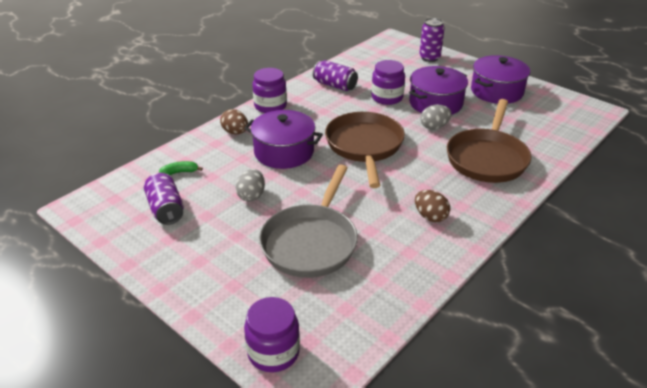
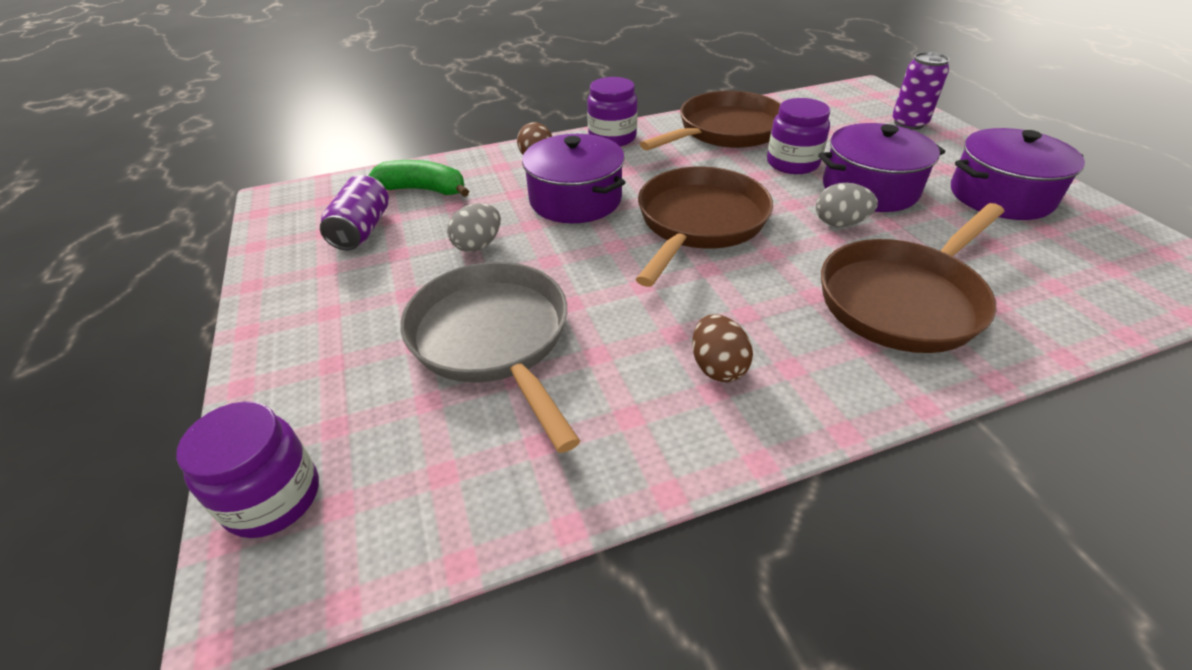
camera: 30 degrees right, 5 degrees up
green banana [159,161,203,175] -> green banana [368,160,469,197], size x1.78
grey pan [259,165,358,278] -> grey pan turned 105 degrees clockwise [400,262,580,453]
purple can [313,60,358,91] -> brown pan [640,91,781,150]

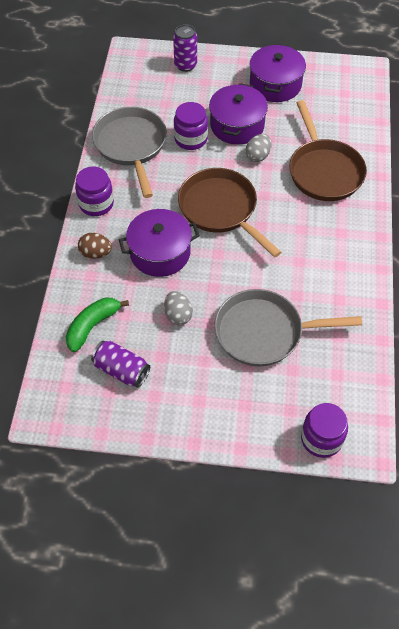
camera: 65 degrees left, 15 degrees up
brown pan [640,91,781,150] -> grey pan [92,107,167,198]
brown egg [692,314,753,382] -> none

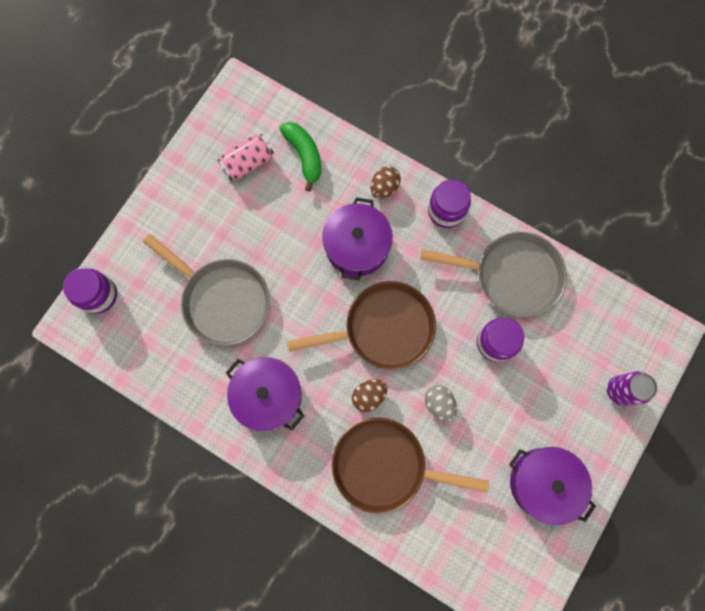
camera: 115 degrees right, 20 degrees up
purple can [91,340,150,388] -> pink can [218,134,274,181]
grey egg [164,291,193,325] -> none
purple pot [209,83,268,145] -> purple pot moved to [226,357,304,432]
grey pan [214,289,362,367] -> grey pan turned 105 degrees clockwise [143,234,270,346]
none -> brown egg [352,379,387,412]

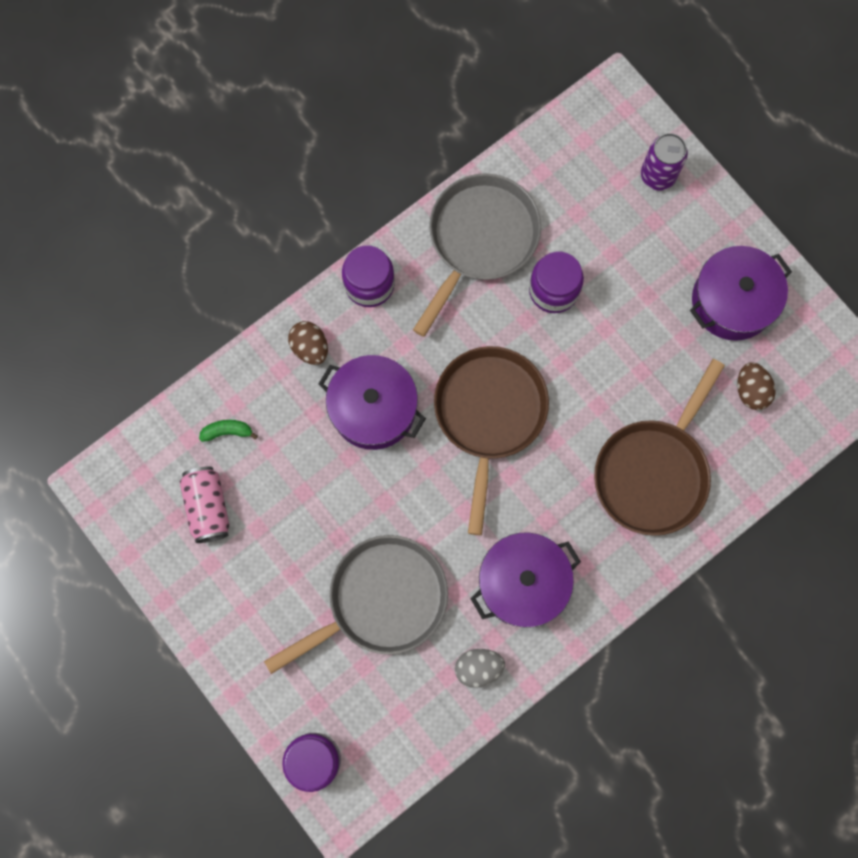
camera: 70 degrees left, 0 degrees up
green banana [280,122,321,192] -> green banana [199,420,258,442], size x0.56
brown egg [352,379,387,412] -> brown egg moved to [737,362,776,410]
grey egg [425,385,457,422] -> grey egg moved to [455,649,505,688]

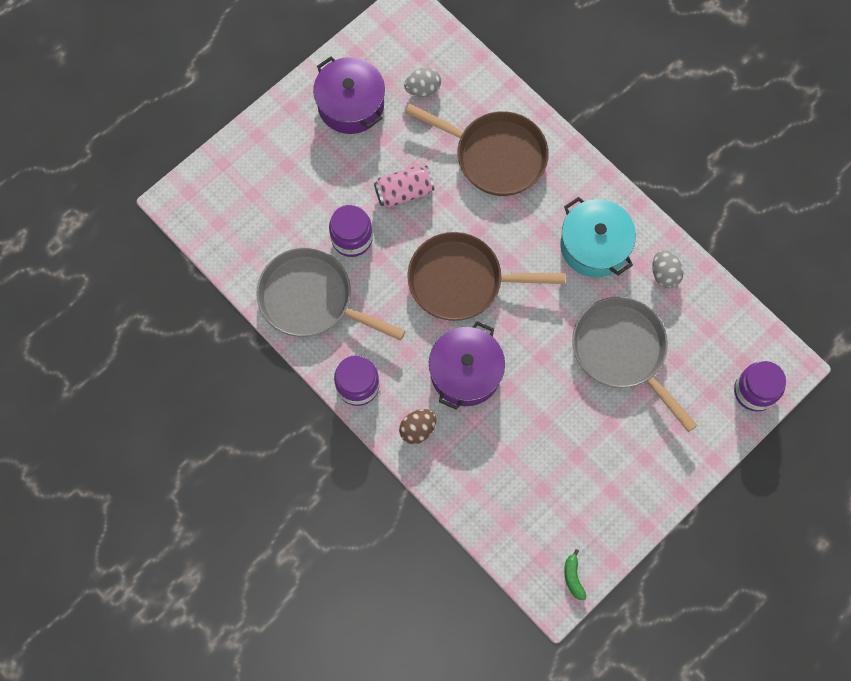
camera: 95 degrees left, 5 degrees down
pink can [180,466,230,543] -> pink can moved to [374,165,434,207]
green banana [199,420,258,442] -> green banana moved to [564,549,587,600]
purple pot [471,532,581,628] -> turquoise pot [560,197,636,277]
purple can [641,133,688,190] -> none
brown egg [737,362,776,410] -> grey egg [404,67,441,97]

